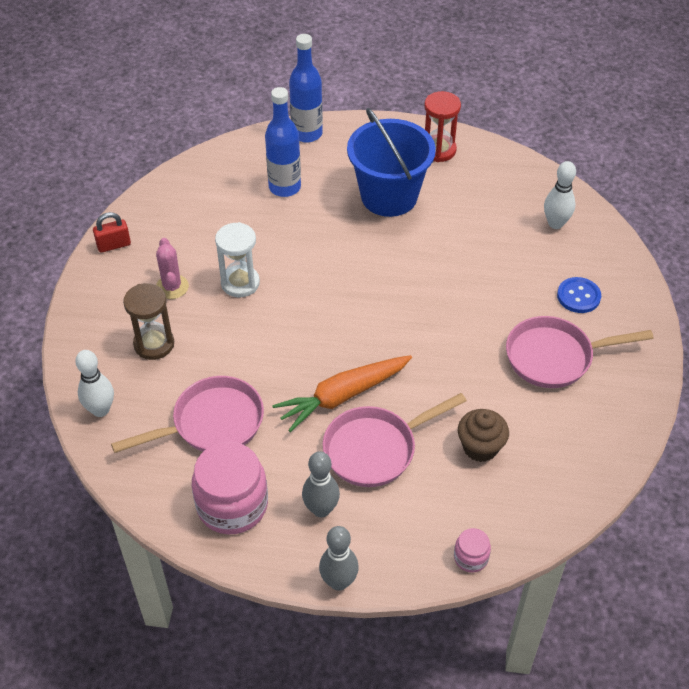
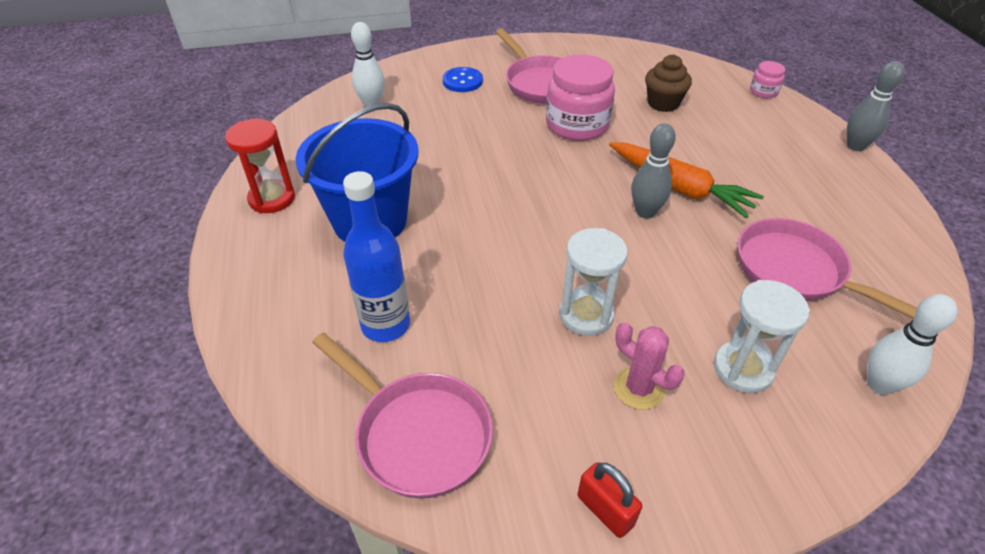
camera: 110 degrees left, 5 degrees down
brown hourglass [123,283,174,360] -> white hourglass [714,280,810,393]
pink cactus [156,238,189,299] -> pink cactus turned 75 degrees clockwise [614,322,685,410]
pink jar [192,442,268,534] -> pink jar moved to [546,55,615,141]
blue bottle [289,34,323,143] -> none
grey bowling pin [302,451,340,517] -> grey bowling pin moved to [631,123,676,219]
pink pan [323,393,467,487] -> pink pan moved to [312,333,493,498]

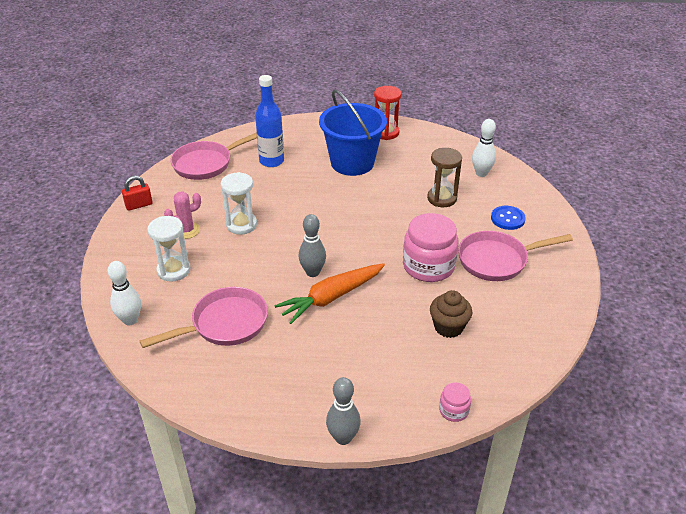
camera: 105 degrees right, 5 degrees down
none -> brown hourglass [427,148,462,207]

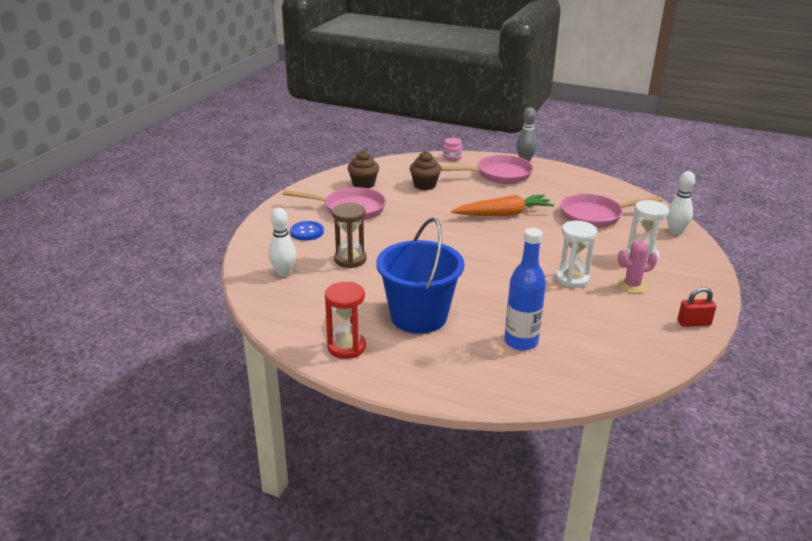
camera: 160 degrees left, 10 degrees down
pink pan [170,133,257,180] -> pink pan moved to [441,155,533,184]
grey bowling pin [298,214,326,277] -> none
pink jar [403,213,459,282] -> none
none -> brown cupcake [348,150,379,189]

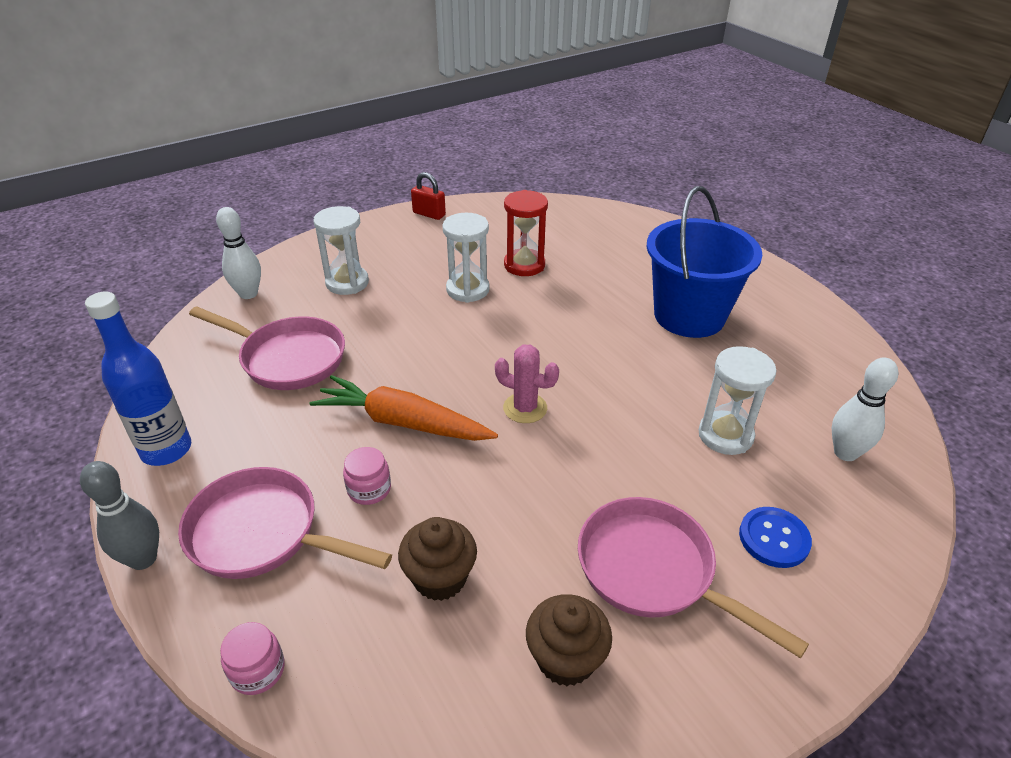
camera: 145 degrees left, 10 degrees up
red hourglass [325,282,366,359] -> red hourglass moved to [504,190,548,276]
brown hourglass [332,203,367,268] -> white hourglass [699,346,777,455]
blue bottle [504,228,546,351] -> blue bottle moved to [85,292,191,466]
pink cactus [618,240,658,293] -> pink cactus moved to [495,345,559,423]
none -> pink jar [343,447,391,505]

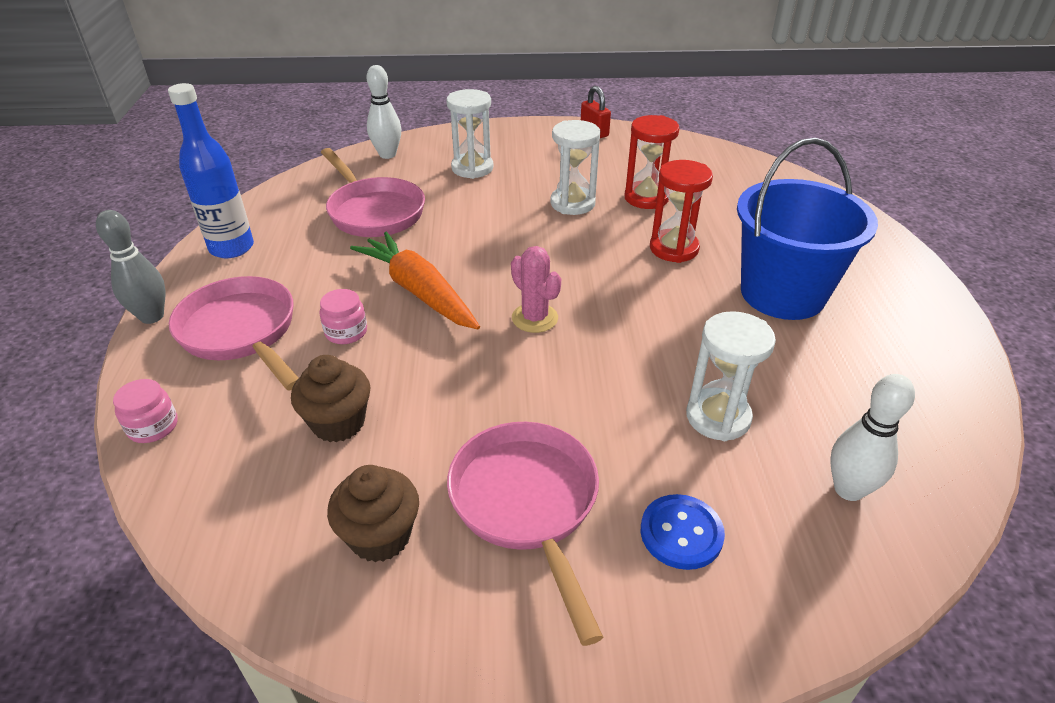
camera: 30 degrees right, 0 degrees up
none -> red hourglass [650,160,713,263]

